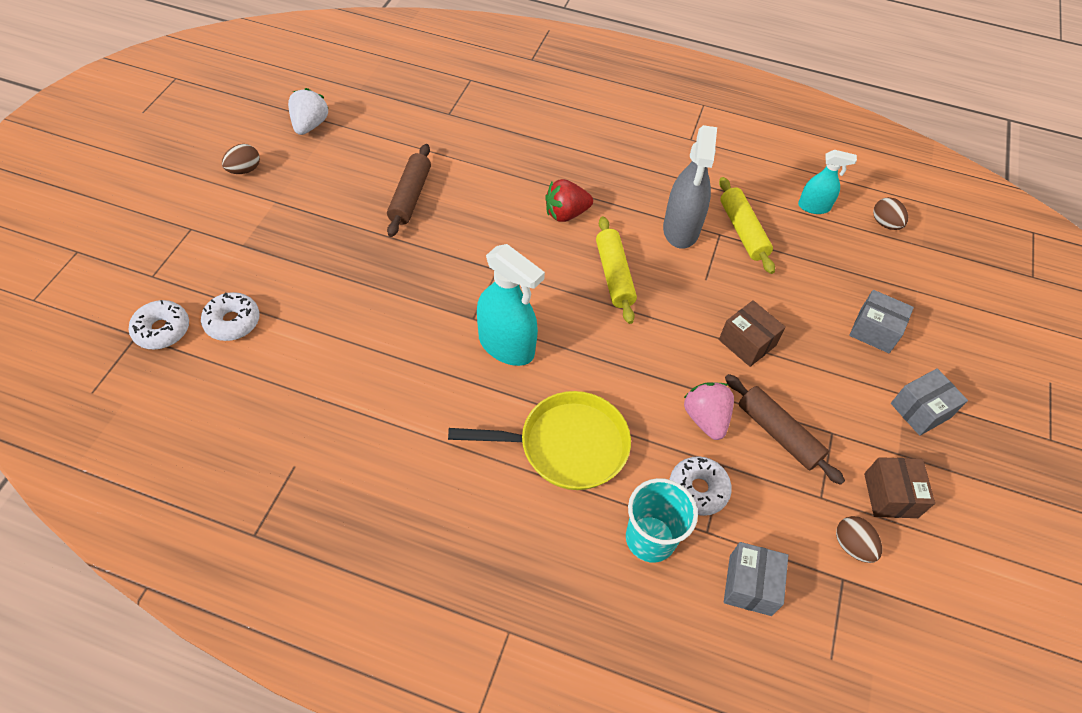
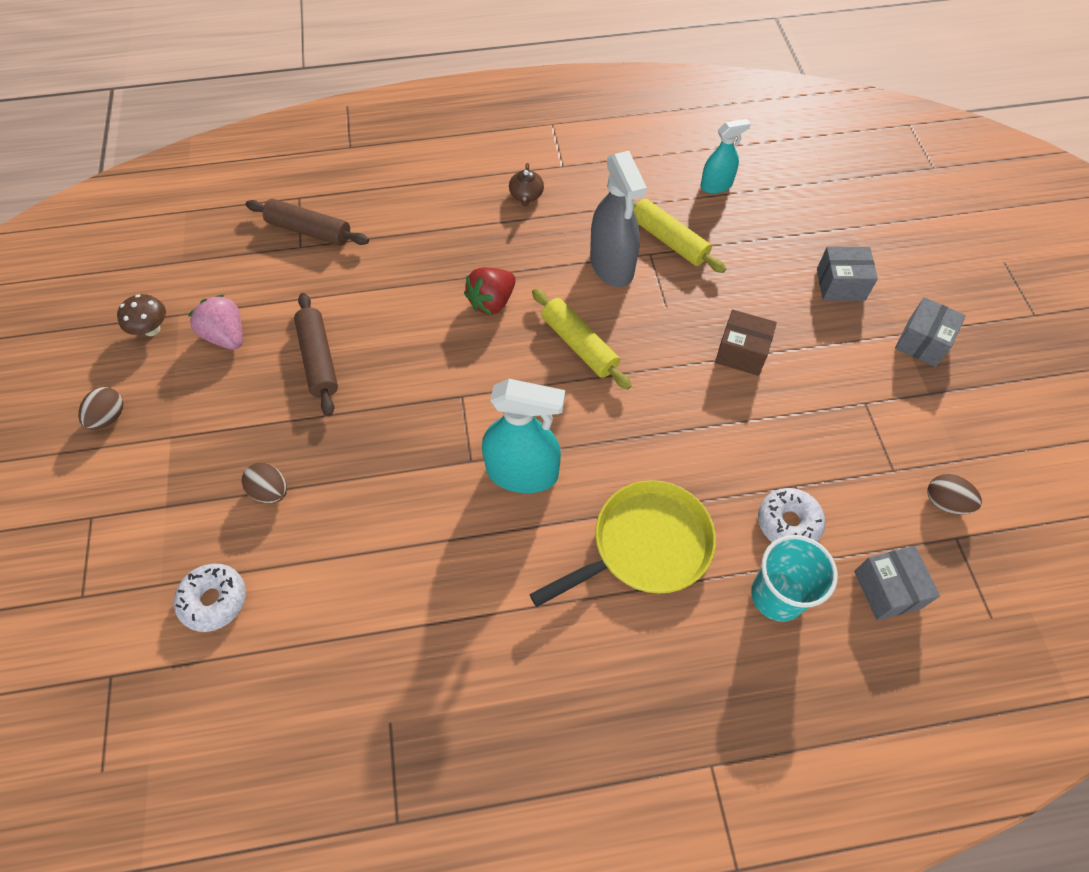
camera: 25 degrees left, 5 degrees up
white donut [129,300,189,350] -> none
white strawberry [288,88,329,135] -> brown mushroom [117,294,166,336]
pink strawberry [684,382,734,440] -> pink strawberry moved to [188,294,243,350]
brown rolling pin [725,374,845,485] -> brown rolling pin moved to [246,199,369,246]
brown box [864,457,935,518] -> none
brown egg [873,197,908,230] -> brown egg moved to [241,463,287,503]
none -> brown teapot [509,163,544,206]

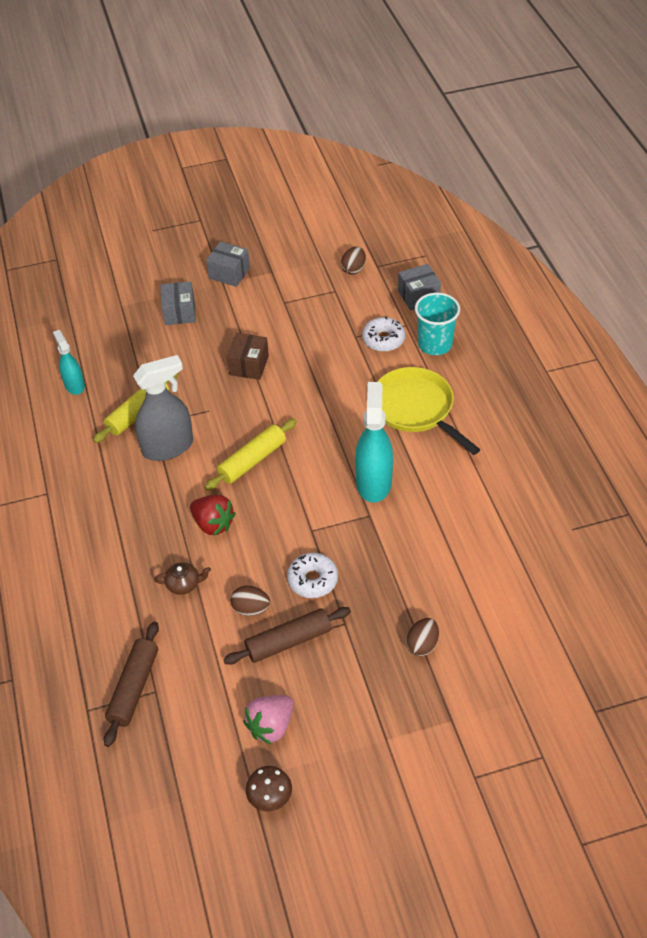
camera: 95 degrees left, 10 degrees down
brown egg [78,387,123,430] -> brown egg moved to [231,586,270,616]
white donut [174,564,246,632] -> white donut moved to [287,553,338,598]
brown teapot [509,163,544,206] -> brown teapot moved to [154,562,211,595]

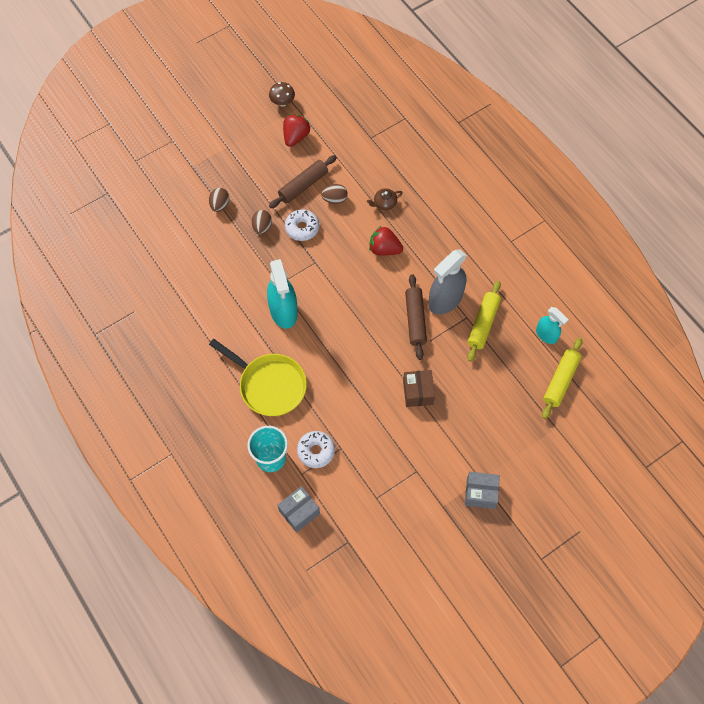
camera: 160 degrees right, 15 degrees up
brown rolling pin [104,621,159,747] -> brown rolling pin moved to [405,274,427,360]
grey box [161,281,196,325] -> none
yellow rolling pin [205,419,297,491] -> yellow rolling pin moved to [542,338,582,419]
pink strawberry [243,695,293,745] -> red strawberry [283,114,310,147]
brown egg [341,247,366,275] -> brown egg moved to [252,210,272,235]

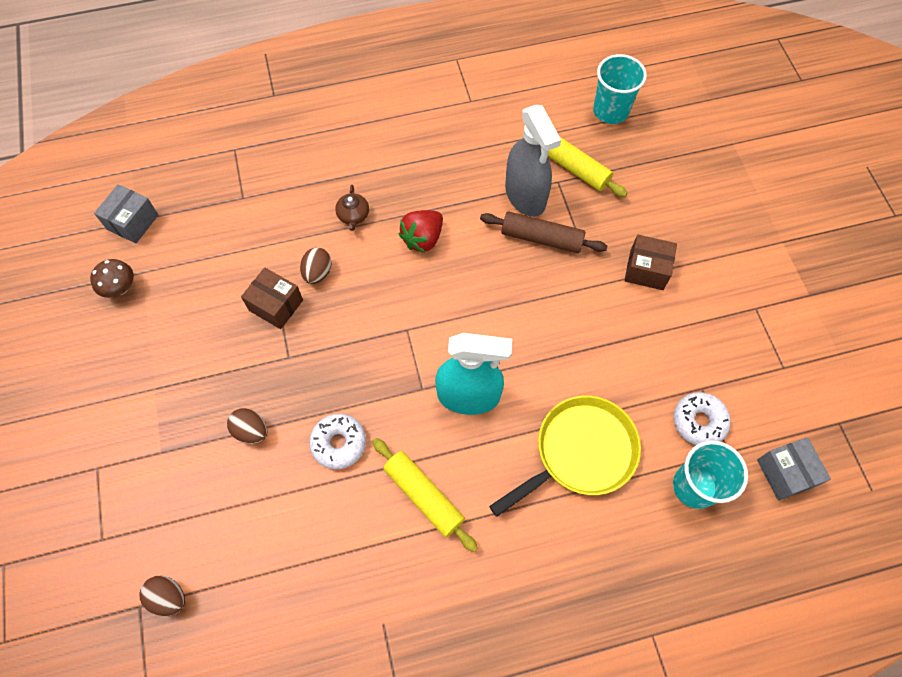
camera: 70 degrees left, 0 degrees up
brown egg [252,210,272,235] -> brown egg moved to [140,576,185,616]
brown rolling pin [269,155,337,208] -> brown box [241,267,303,329]
red strawberry [283,114,310,147] -> none
white donut [285,209,319,241] -> white donut moved to [309,414,366,469]
grey box [465,472,500,509] -> grey box moved to [94,184,159,244]
turquoise spray bottle [536,307,569,344] -> turquoise cup [593,54,647,124]
yellow rolling pin [542,338,582,419] -> yellow rolling pin moved to [372,438,478,552]

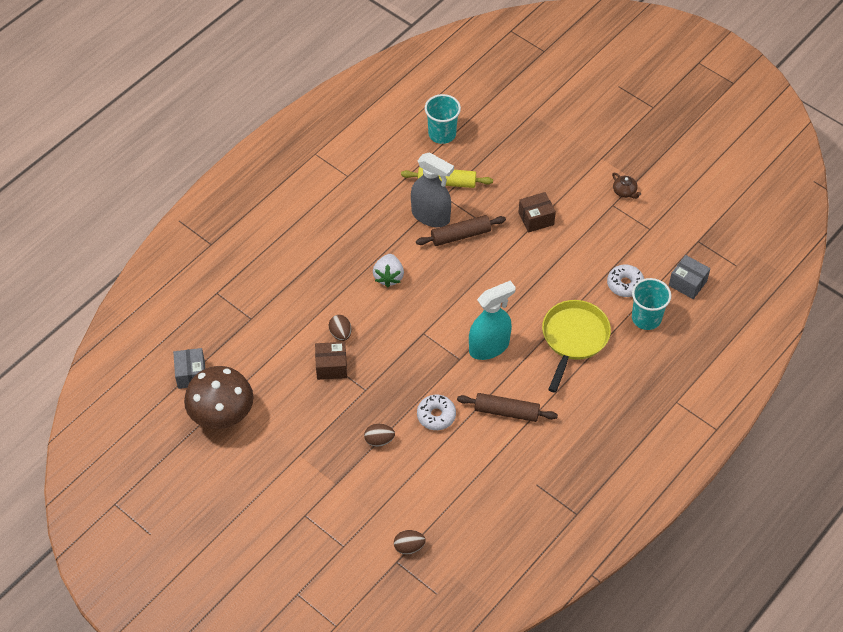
camera: 35 degrees left, 10 degrees down
brown mushroom [90,259,134,298] -> brown mushroom [184,366,253,429], size x2.18
brown teapot [335,185,369,231] -> brown teapot moved to [612,173,641,199]
yellow rolling pin [372,438,478,552] -> brown rolling pin [457,393,558,422]
red strawberry [398,210,443,253] -> white strawberry [373,254,404,287]

